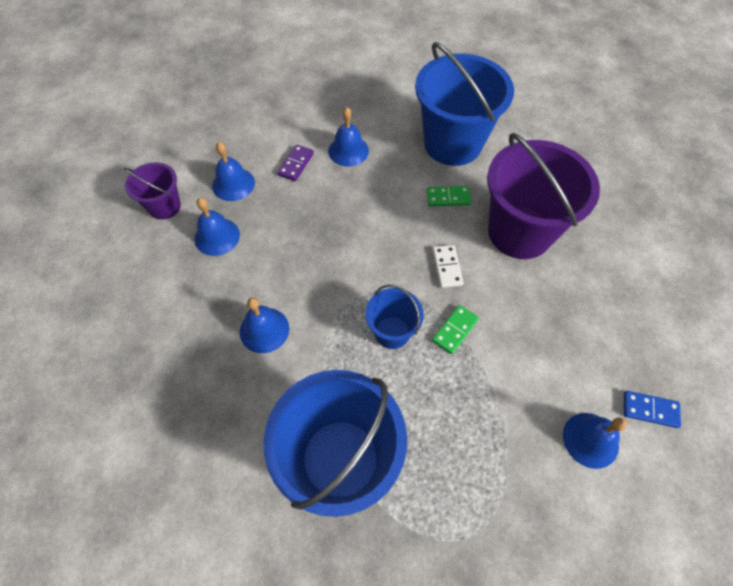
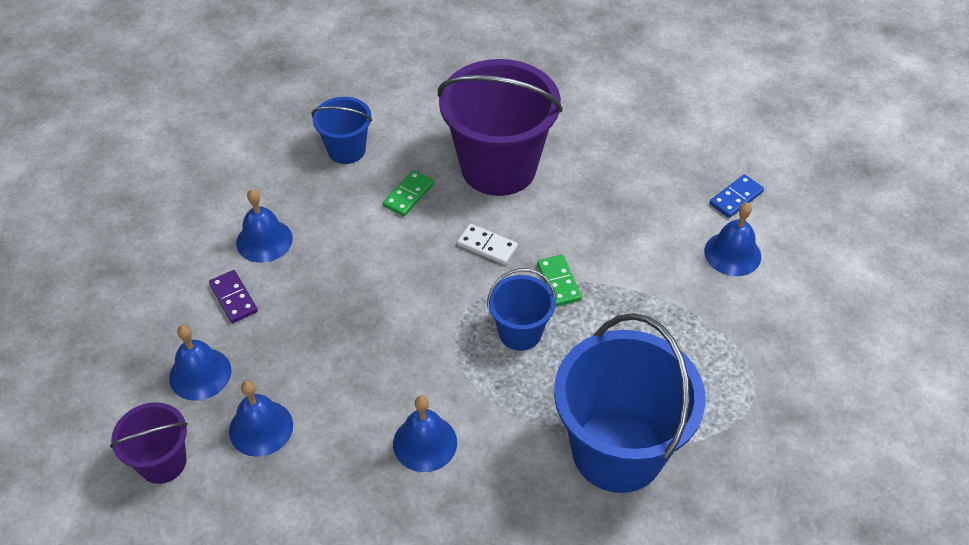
camera: 55 degrees left, 10 degrees down
blue bucket [415,42,514,166] -> blue bucket [311,97,372,164], size x0.51

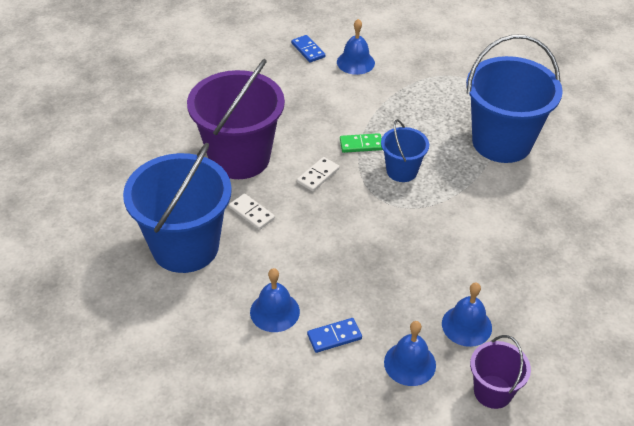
camera: 80 degrees left, 5 degrees down
purple domino [209,270,258,323] -> blue domino [307,318,362,353]
blue bucket [311,97,372,164] -> blue bucket [123,143,232,273], size x1.97
green domino [383,170,434,216] -> white domino [229,194,275,230]
blue bell [393,396,457,472] -> none

